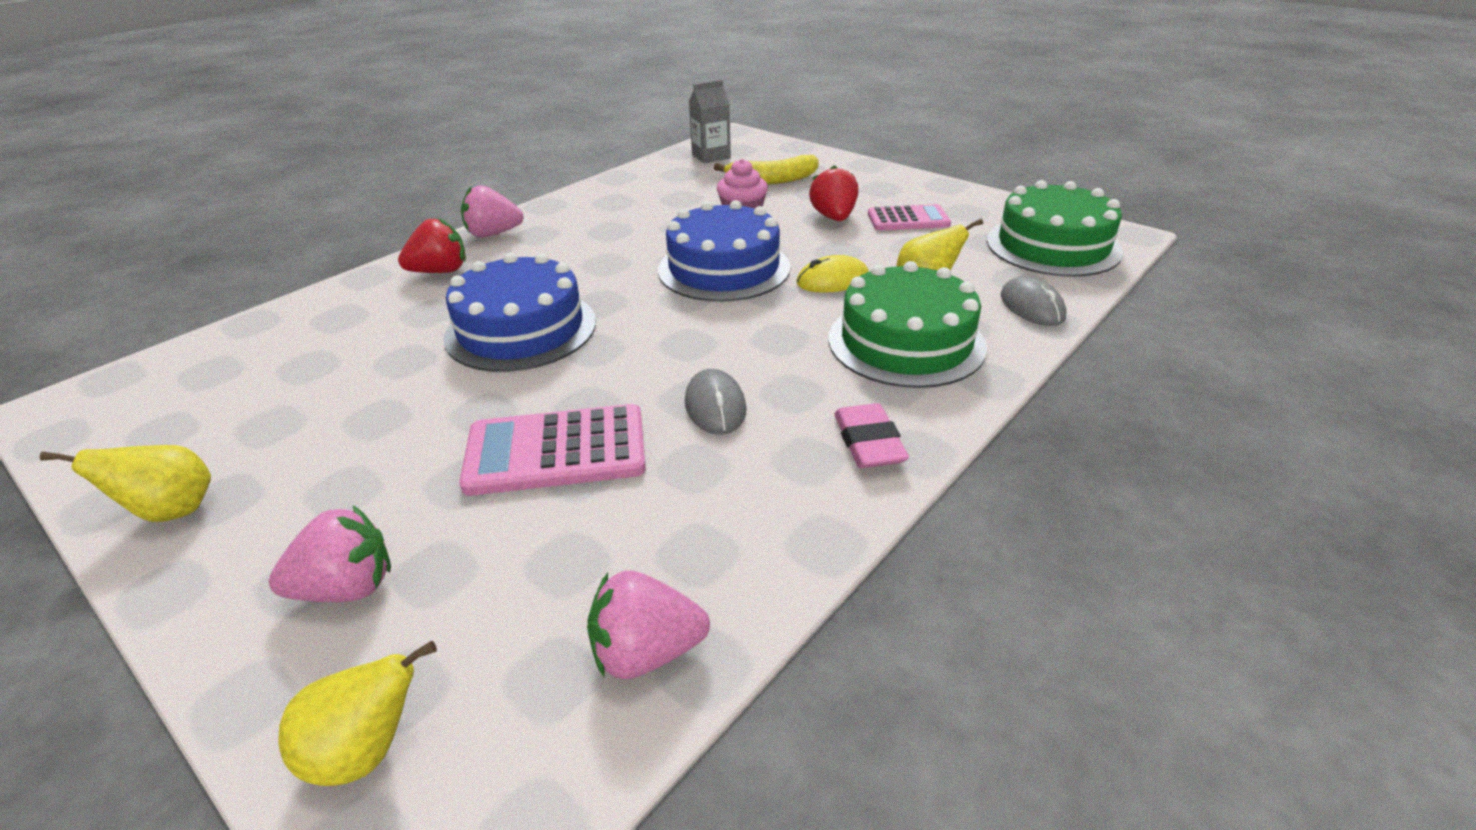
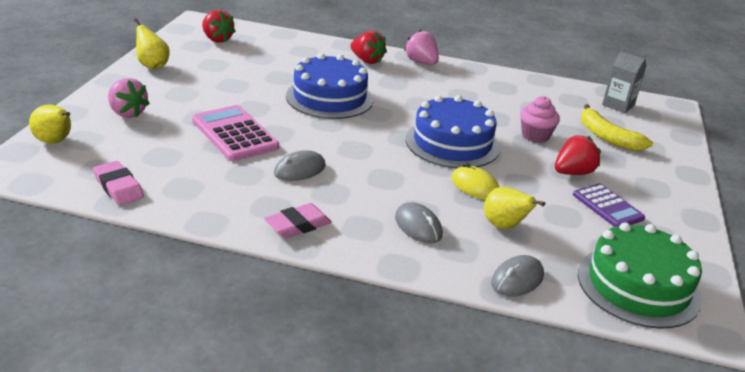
camera: 60 degrees right, 5 degrees down
pink strawberry [587,571,710,679] -> pink eraser [93,161,144,205]
green cake [829,261,987,388] -> grey mouse [395,202,443,244]
pink calculator [868,204,951,231] -> purple calculator [573,183,645,227]
none -> red strawberry [202,10,236,43]

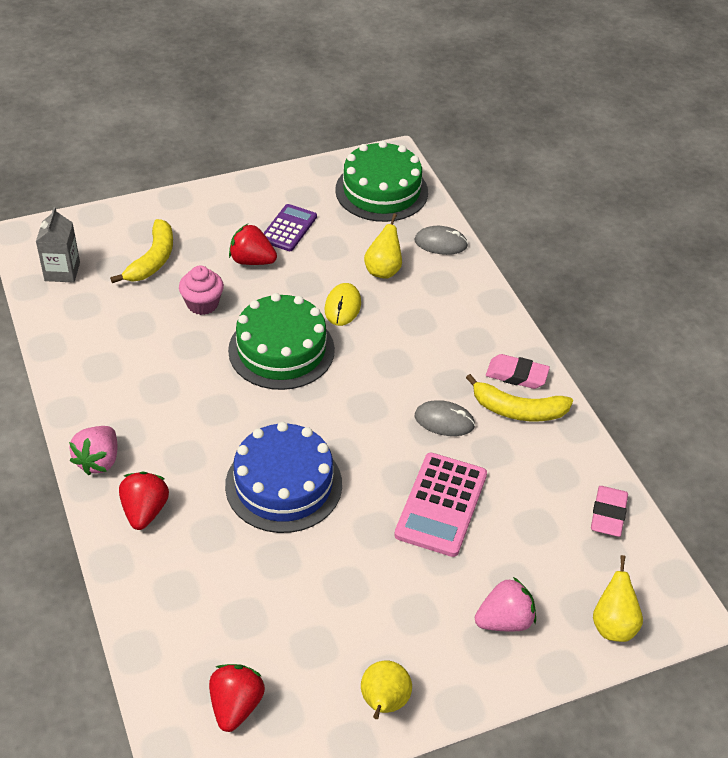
camera: 125 degrees left, 15 degrees up
pink strawberry [108,78,150,118] -> pink strawberry turned 60 degrees clockwise [475,577,536,631]
grey mouse [395,202,443,244] -> none
blue cake [406,95,500,168] -> green cake [228,293,335,390]
none -> yellow banana [466,374,573,421]

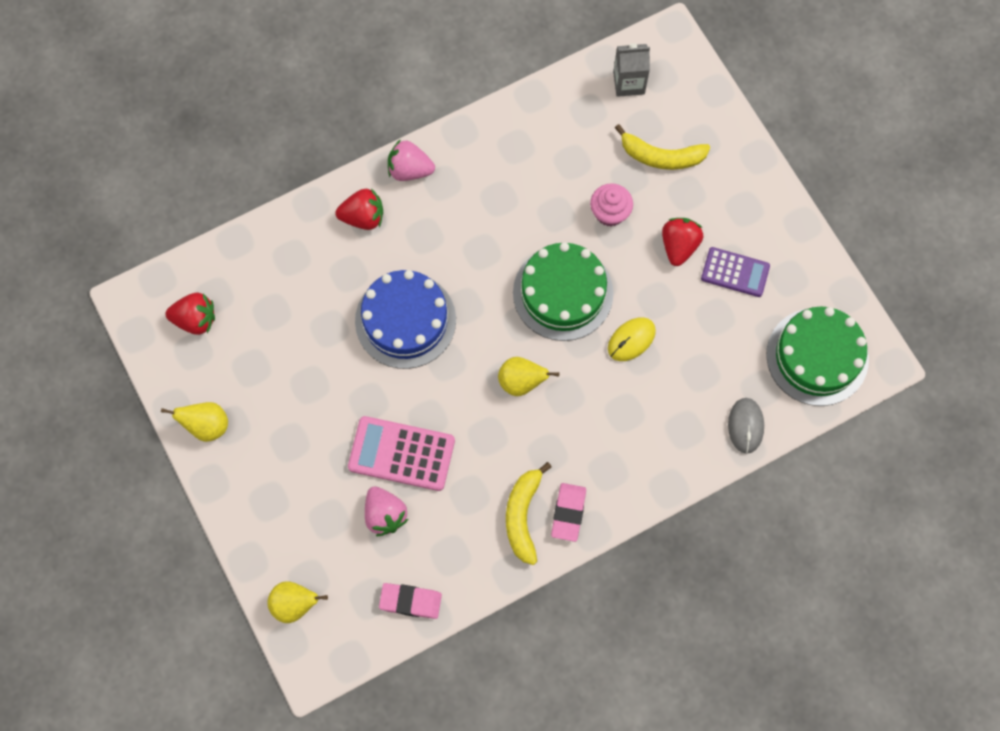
camera: 85 degrees right, 25 degrees up
yellow mouse [325,283,361,326] -> yellow mouse turned 45 degrees counterclockwise [608,317,656,361]
yellow pear [364,213,402,279] -> yellow pear moved to [498,357,559,396]
grey mouse [415,400,475,436] -> none
pink strawberry [475,577,536,631] -> pink strawberry moved to [365,486,408,536]

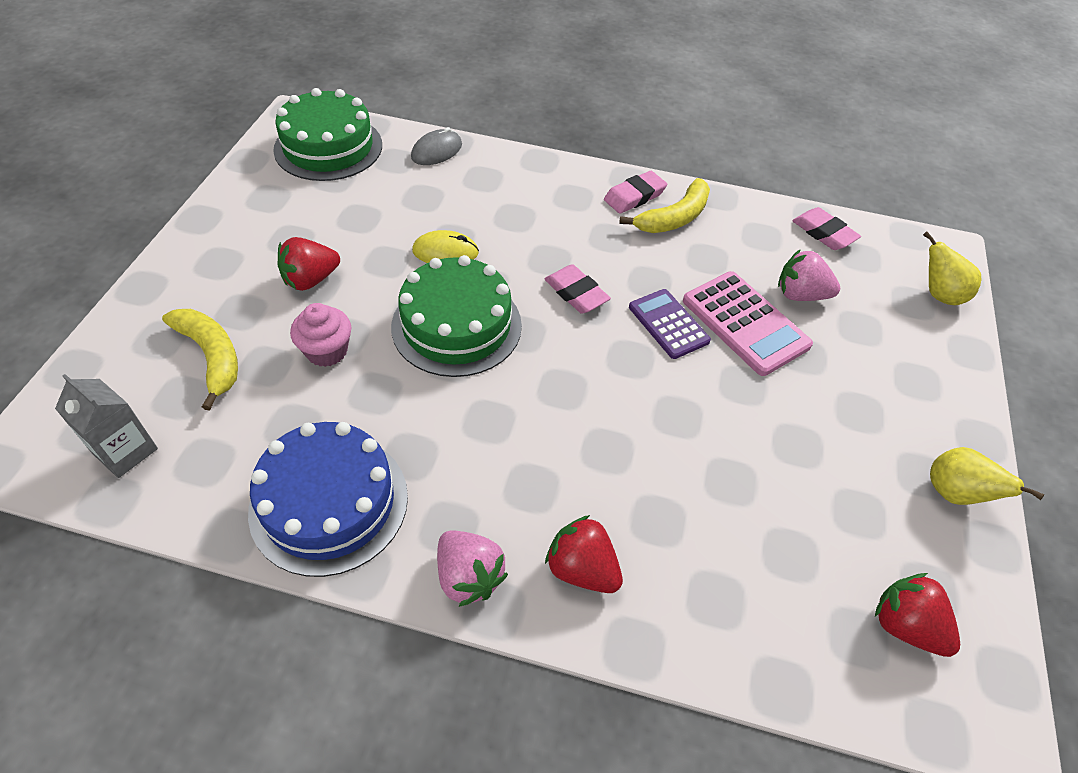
camera: 140 degrees left, 20 degrees down
blue cake [355,270,456,369] -> blue cake moved to [248,422,408,577]
pink strawberry [365,486,408,536] -> pink strawberry turned 90 degrees counterclockwise [778,249,840,301]
yellow pear [498,357,559,396] -> pink eraser [545,264,611,314]
purple calculator [701,247,770,297] -> purple calculator moved to [629,289,711,359]

